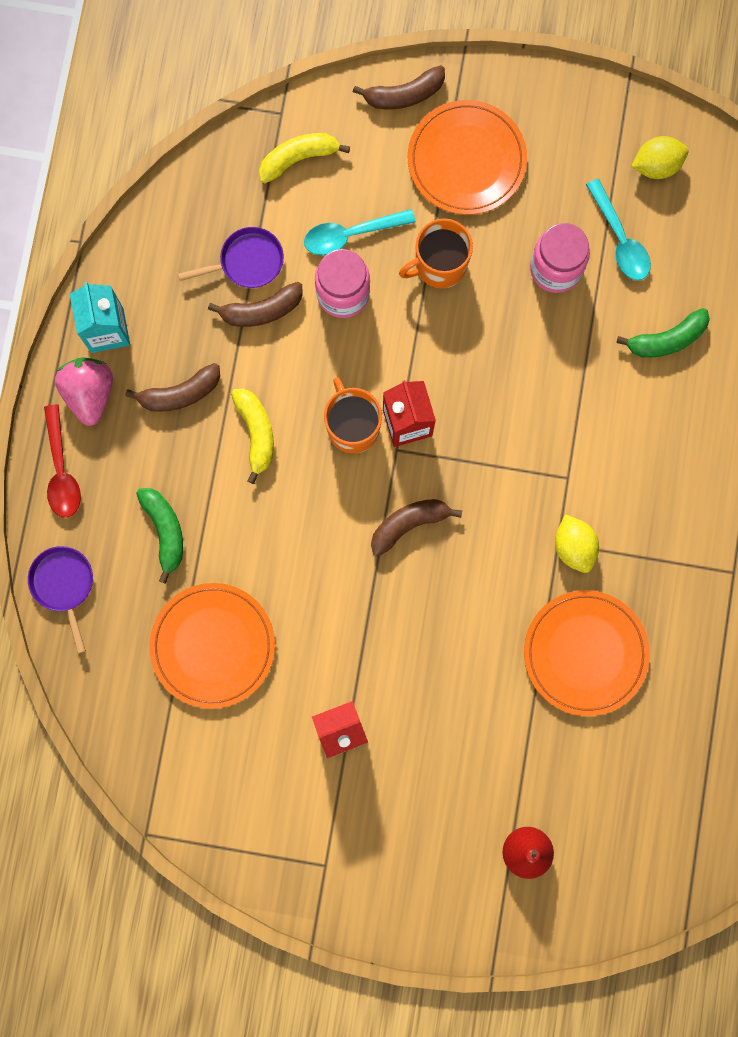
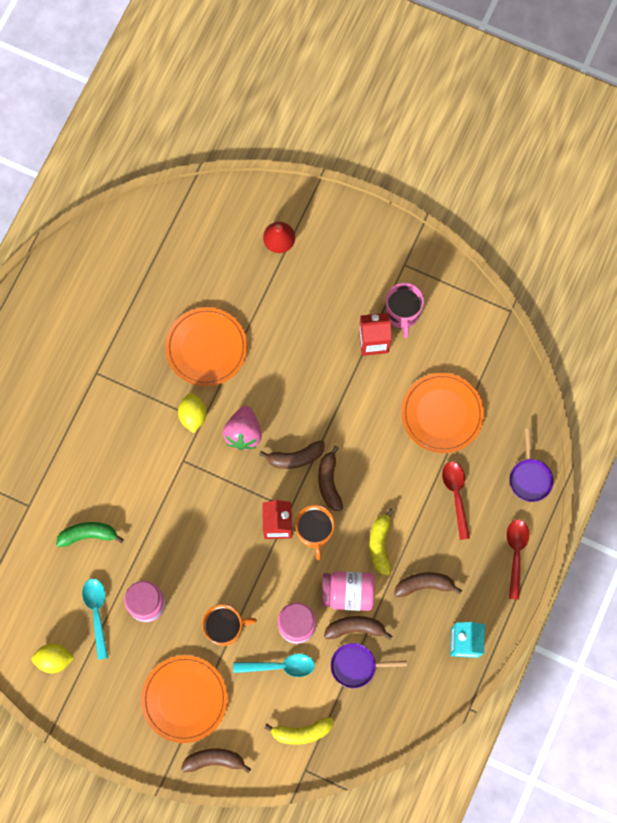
camera: 165 degrees left, 5 degrees down
pink strawberry [55,358,113,426] -> pink strawberry moved to [223,406,262,450]
green banana [136,488,183,584] -> red spoon [442,461,470,540]
none -> brown banana [318,446,343,511]
none -> pink jar [322,571,375,611]
none -> pink mug [386,283,424,338]

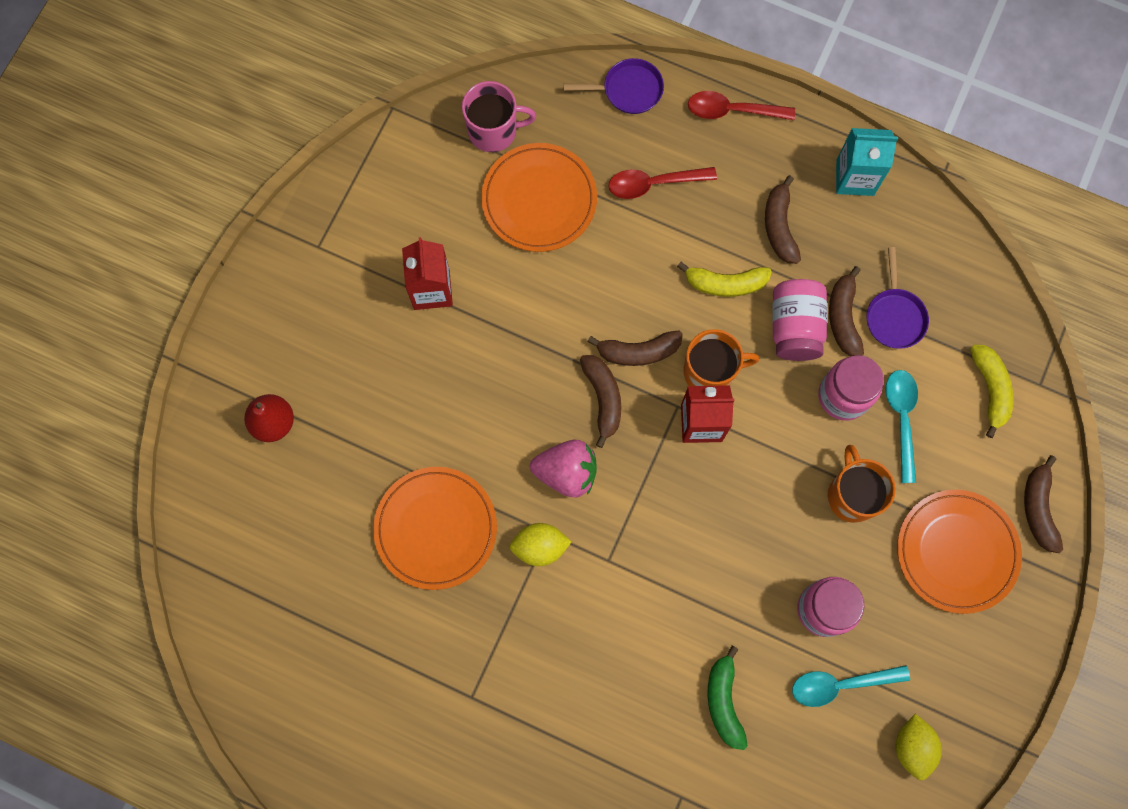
camera: 90 degrees left, 0 degrees up
pink mug [386,283,424,338] -> pink mug moved to [462,81,536,152]

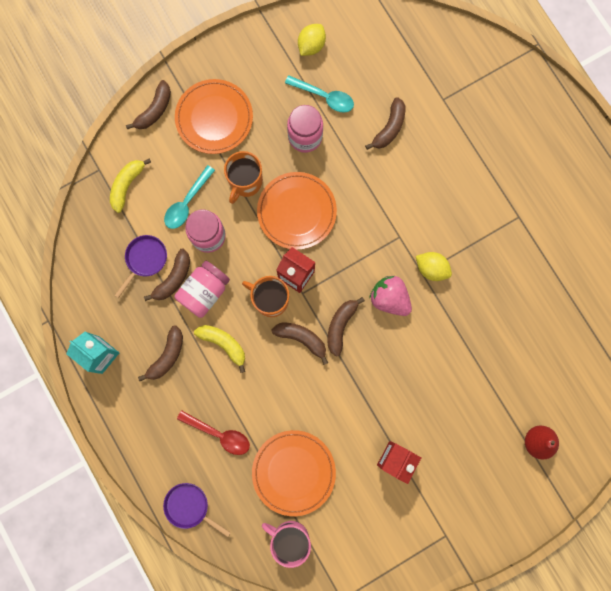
camera: 145 degrees left, 5 degrees up
orange plate [373,467,497,590] -> orange plate moved to [257,172,337,250]
red spoon [688,91,795,120] -> none
green banana [708,646,748,750] -> brown banana [365,97,405,150]

